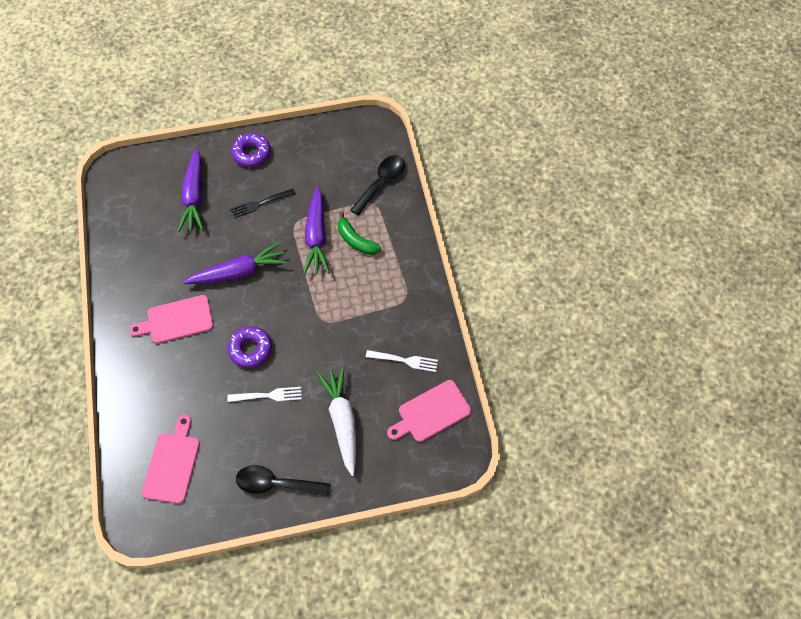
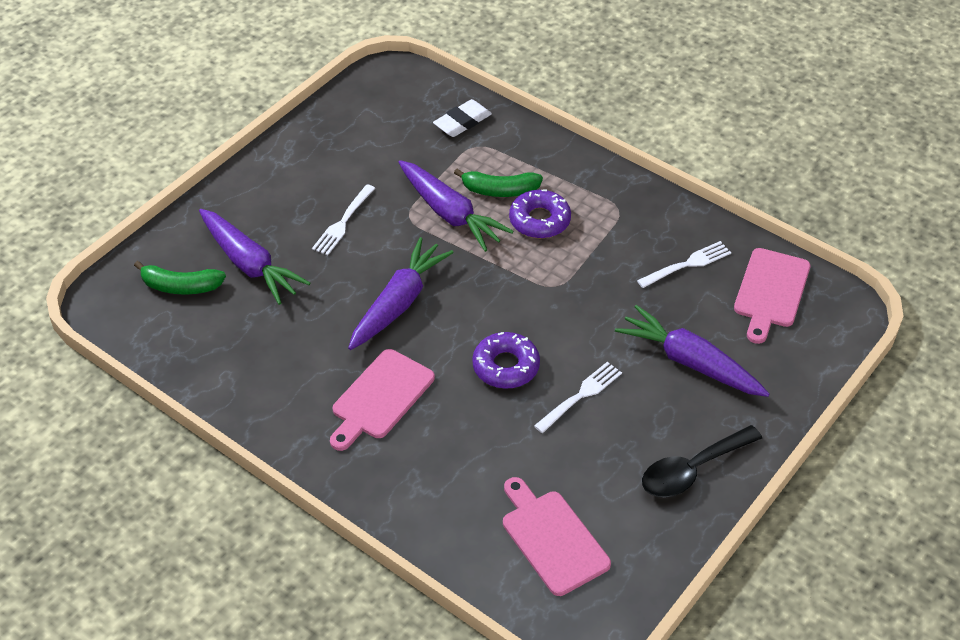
camera: 40 degrees left, 15 degrees down
purple donut [231,133,271,167] -> purple donut moved to [509,190,571,238]
black fork [231,189,295,218] -> white fork [312,184,375,255]
white carrot [317,366,356,476] -> purple carrot [615,305,770,397]
black spoon [350,155,405,216] -> white eraser [433,99,492,137]
none -> green banana [134,261,226,294]

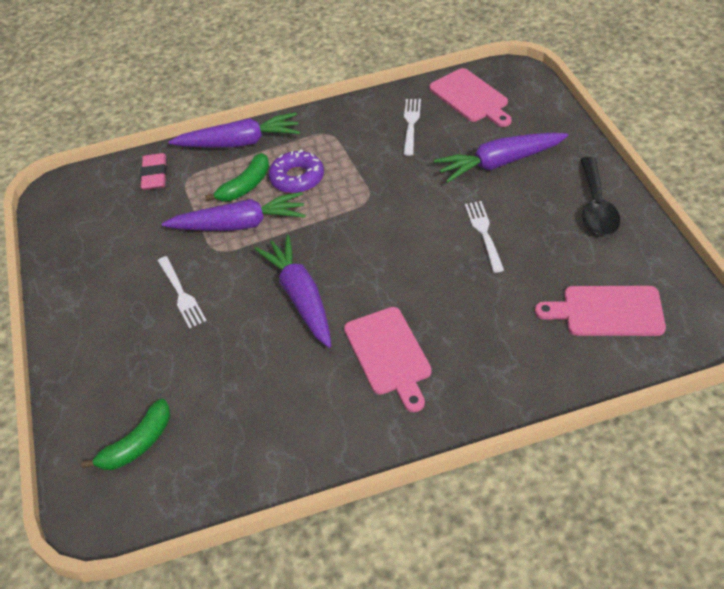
camera: 50 degrees left, 0 degrees up
purple carrot [199,209,310,305] -> purple carrot moved to [168,112,300,148]
white eraser [433,99,492,137] -> pink eraser [140,153,167,190]
purple donut [472,332,540,389] -> none

